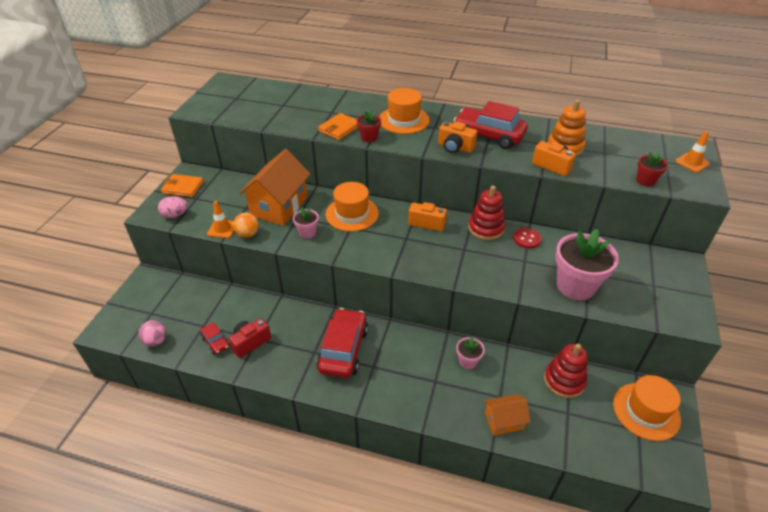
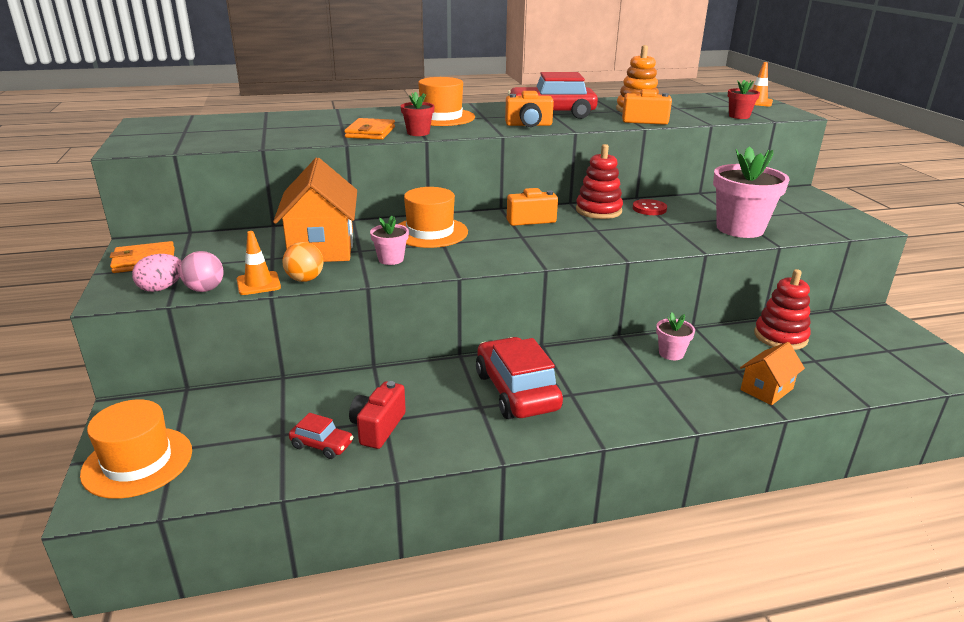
camera: 30 degrees left, 15 degrees down
pink ball [138,320,167,347] -> pink ball moved to [179,251,223,292]
orange hat [613,375,681,441] -> orange hat moved to [80,399,192,499]

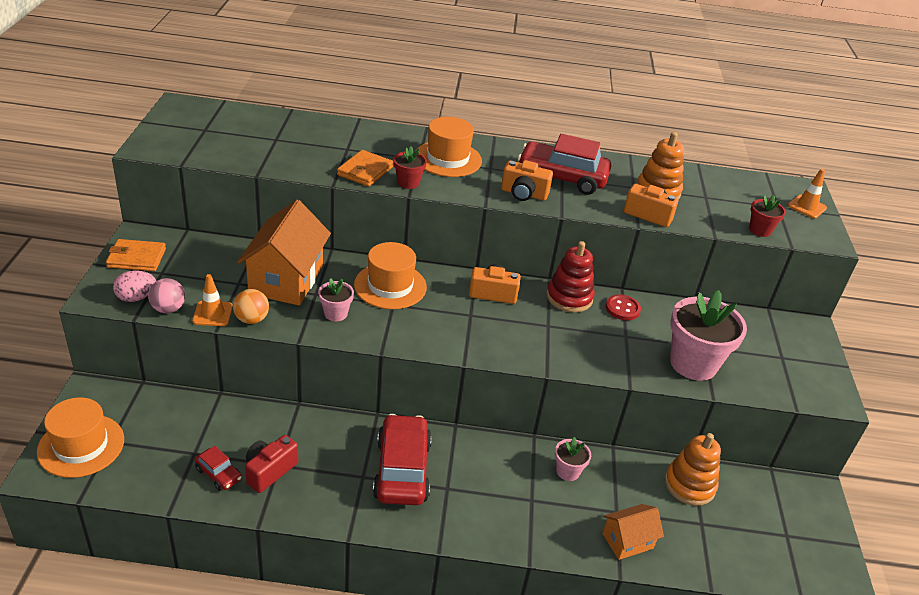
camera: 15 degrees right, 10 degrees up
red stacking toy [754,269,811,350] -> orange stacking toy [665,433,721,506]

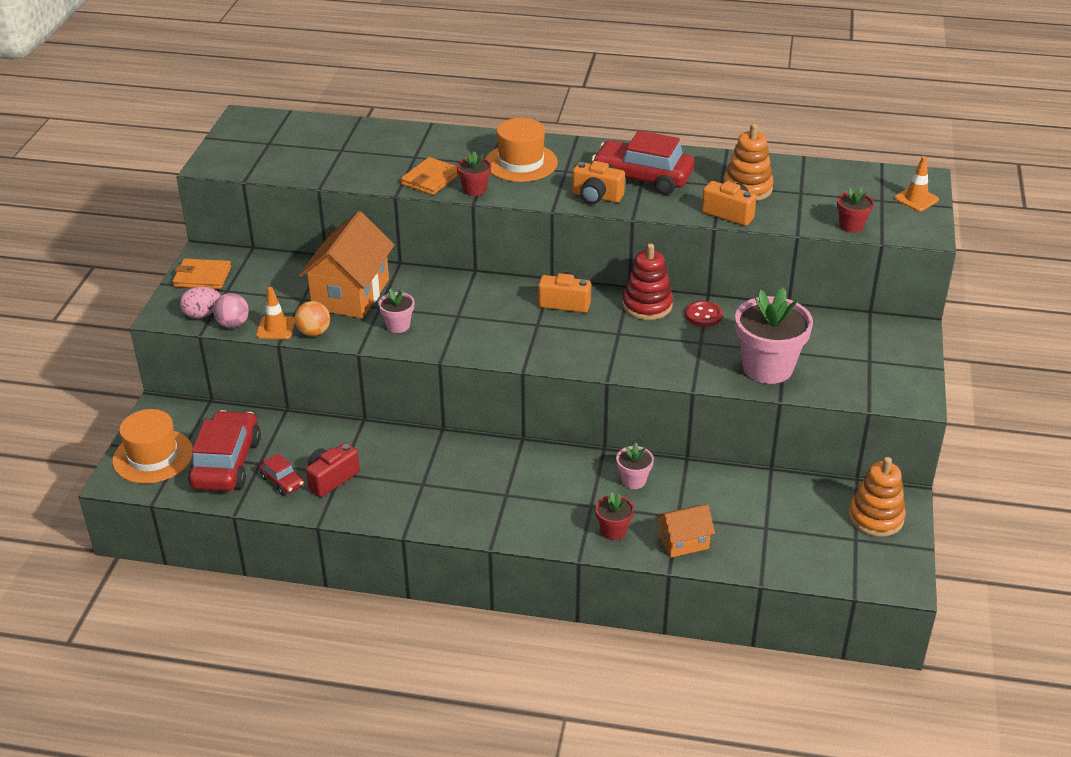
camera: 10 degrees right, 0 degrees up
orange hat [354,242,427,309] -> none
red car [373,414,432,505] -> red car moved to [188,410,261,491]
orange stacking toy [665,433,721,506] -> orange stacking toy moved to [849,457,906,537]
none -> red flower pot [595,492,634,540]

